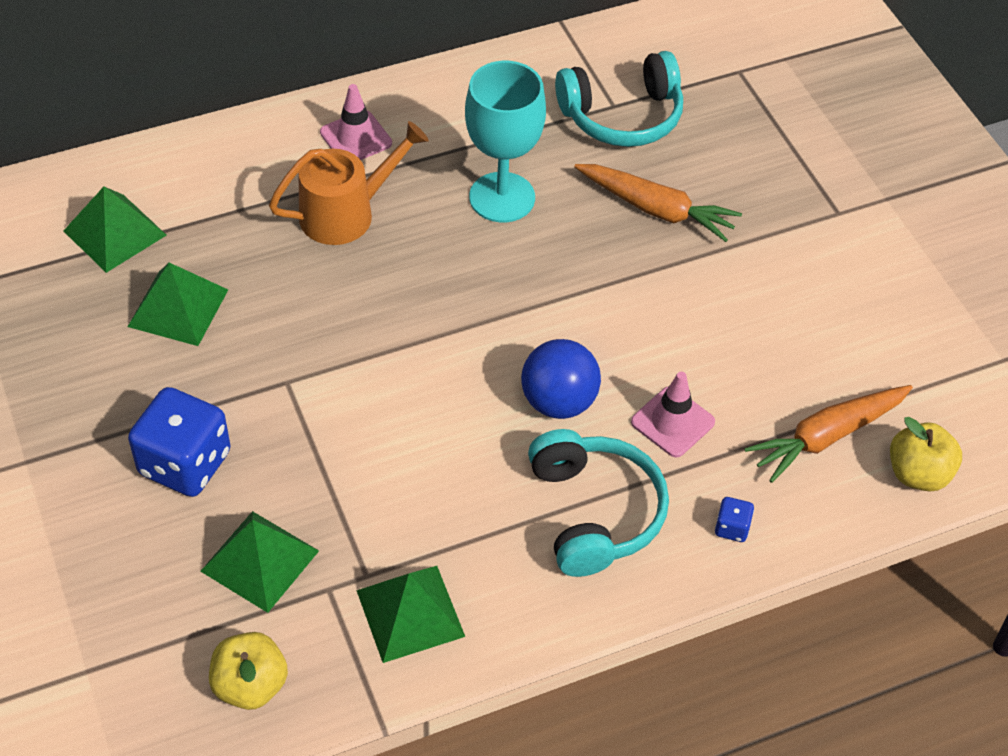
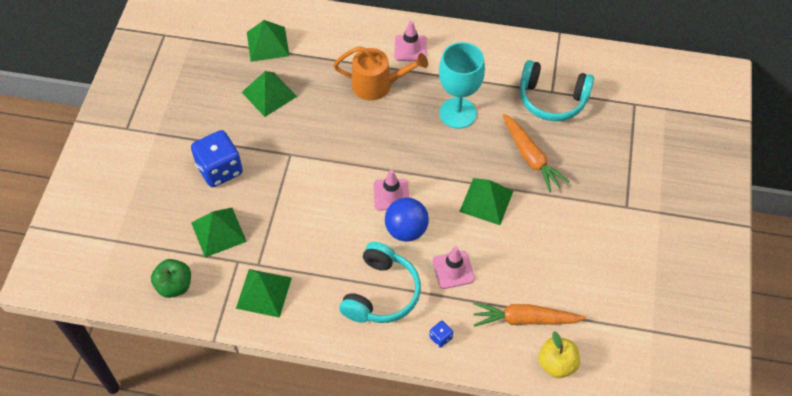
camera: 35 degrees right, 5 degrees up
yellow apple [209,632,288,710] -> green apple [151,259,191,298]
none -> pink traffic cone [374,170,409,211]
none -> green pyramid [459,178,513,225]

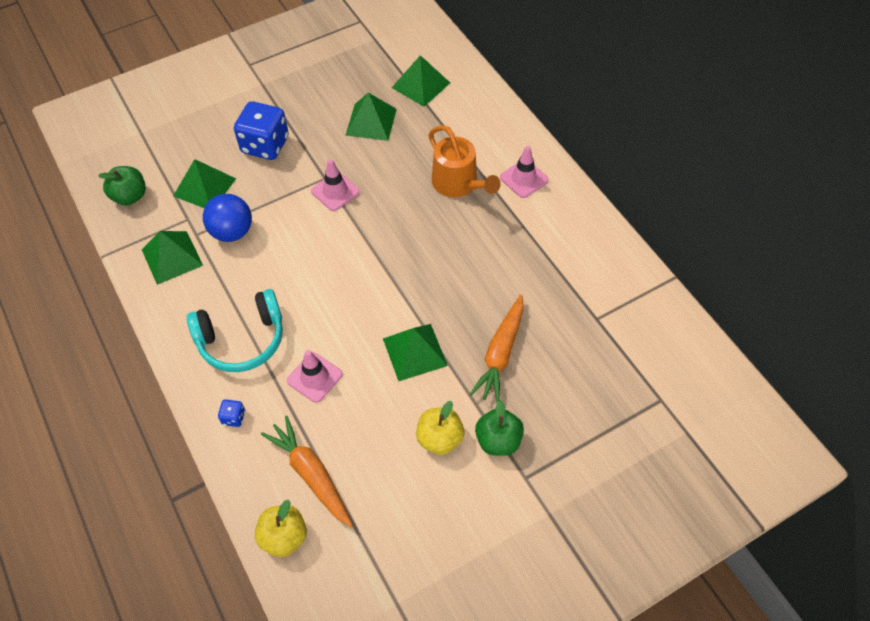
camera: 50 degrees right, 0 degrees up
pink traffic cone [374,170,409,211] -> pink traffic cone moved to [311,159,360,211]
blue ball [385,197,429,242] -> blue ball moved to [203,194,252,242]
turquoise goblet [439,42,485,129] -> none
turquoise headphones [520,60,594,121] -> none
none -> yellow apple [416,401,464,455]
none -> green apple [475,400,524,456]

